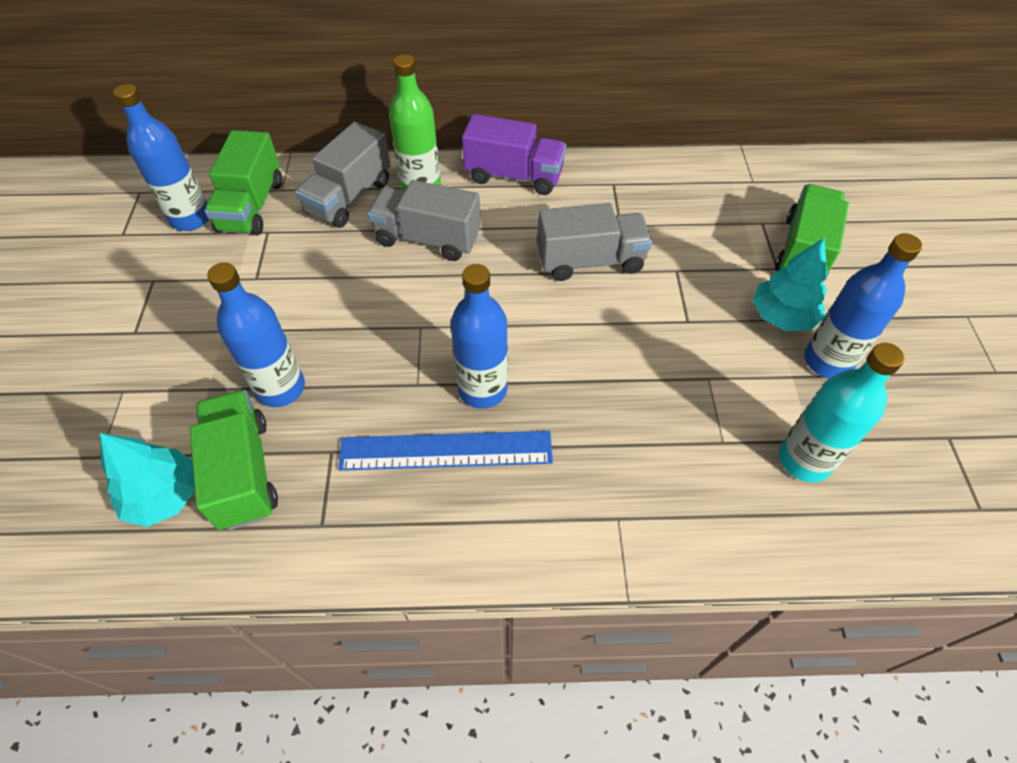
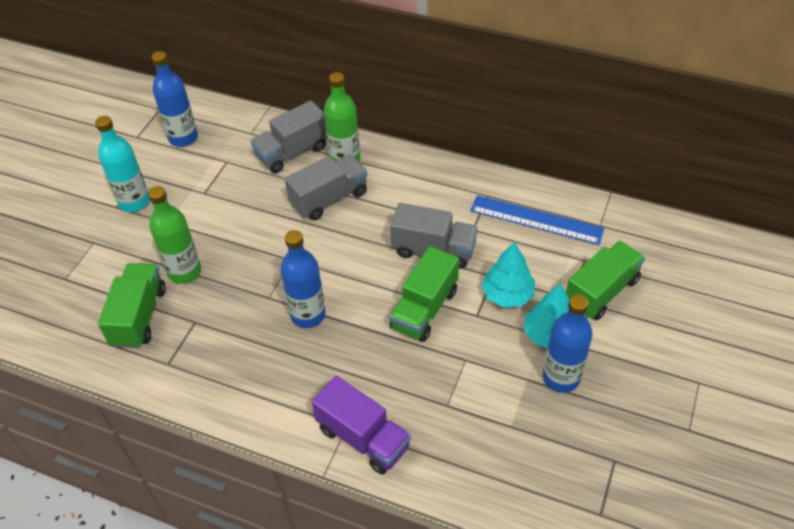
camera: 25 degrees right, 5 degrees down
turquoise tree [100,433,195,527] -> turquoise tree moved to [482,242,535,307]
green truck [205,130,282,235] -> green truck moved to [389,246,459,342]
blue bottle [207,262,305,407] -> green bottle [148,186,201,284]
blue ruler [338,431,553,471] -> blue ruler moved to [470,195,605,245]
grey truck [368,180,481,261] -> grey truck turned 105 degrees clockwise [285,154,368,220]
purple truck [462,114,566,195] -> purple truck moved to [312,376,411,475]
turquoise bottle [779,343,905,482] -> turquoise bottle moved to [95,116,150,212]

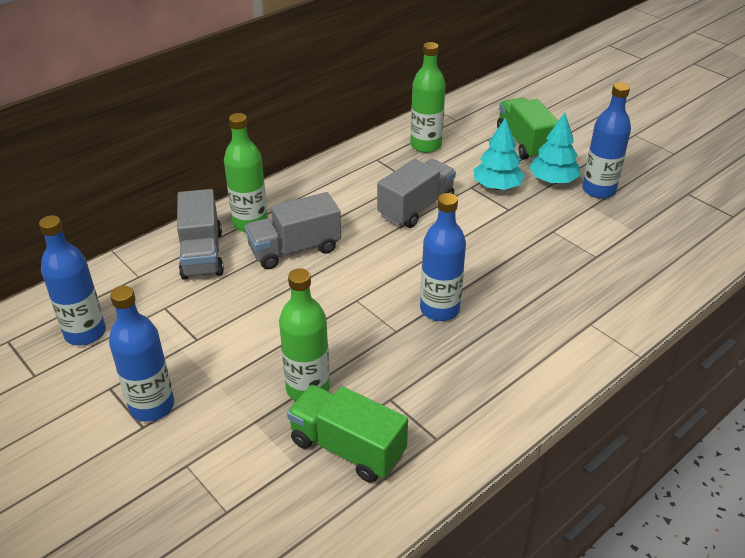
camera: 65 degrees left, 10 degrees down
turquoise bottle [95,116,150,212] -> blue bottle [109,286,174,422]
grey truck [285,154,368,220] -> grey truck turned 105 degrees counterclockwise [245,192,341,269]
purple truck [312,376,411,475] -> none
green truck [389,246,459,342] -> none
blue ruler [470,195,605,245] -> green bottle [410,42,446,153]

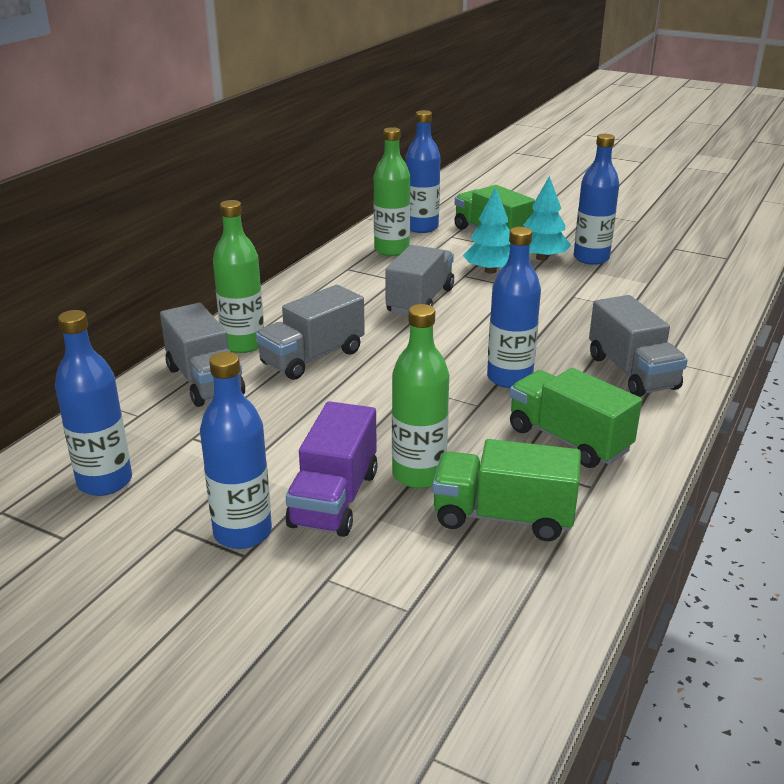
camera: 20 degrees left, 10 degrees down
none -> purple truck [286,401,378,537]
none -> blue bottle [406,110,441,233]
none -> green truck [510,368,642,468]
none -> grey truck [589,295,688,397]

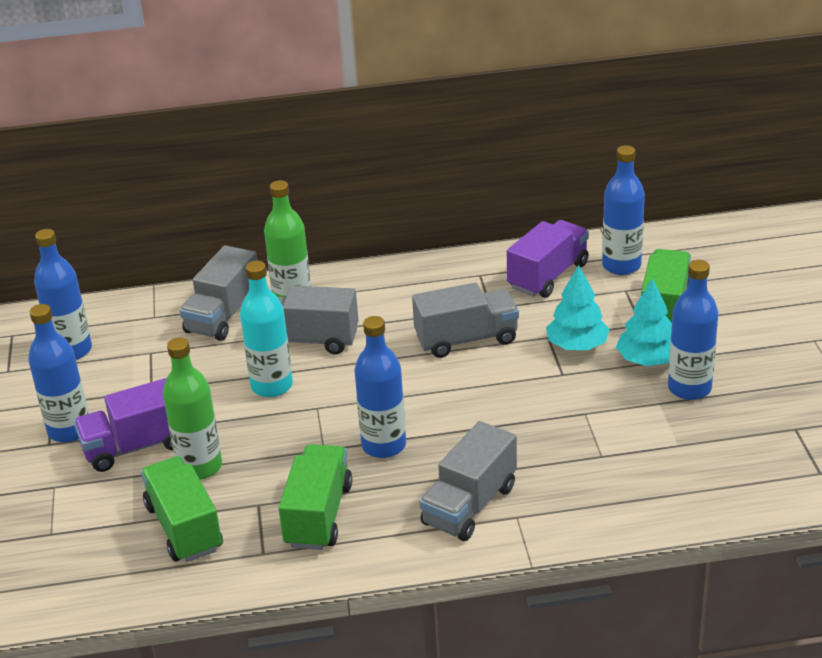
camera: 55 degrees right, 5 degrees up
green bottle [374,127,410,256] -> purple truck [507,220,589,298]
none -> turquoise bottle [240,261,293,397]

